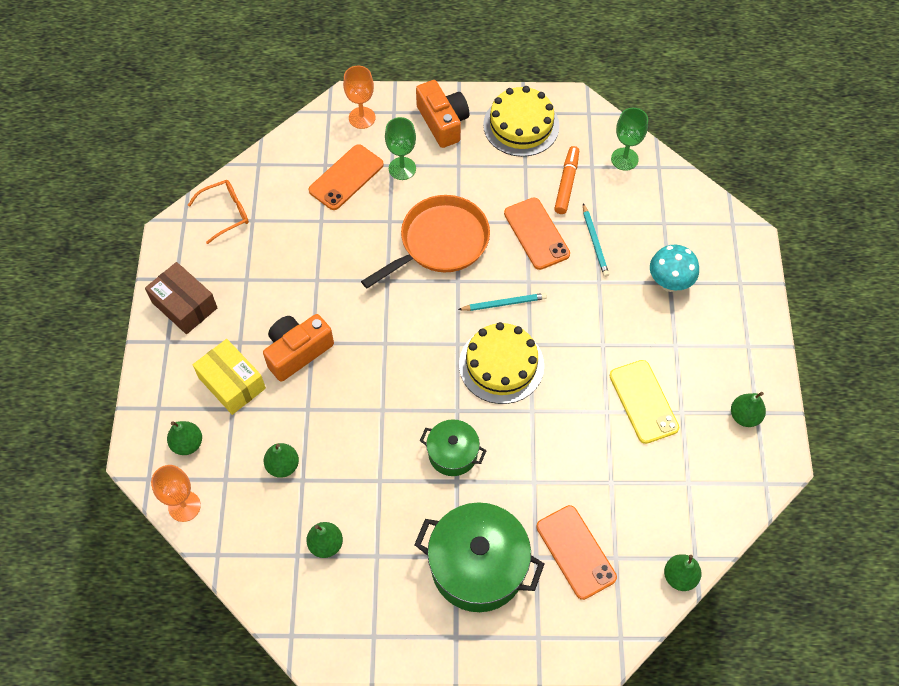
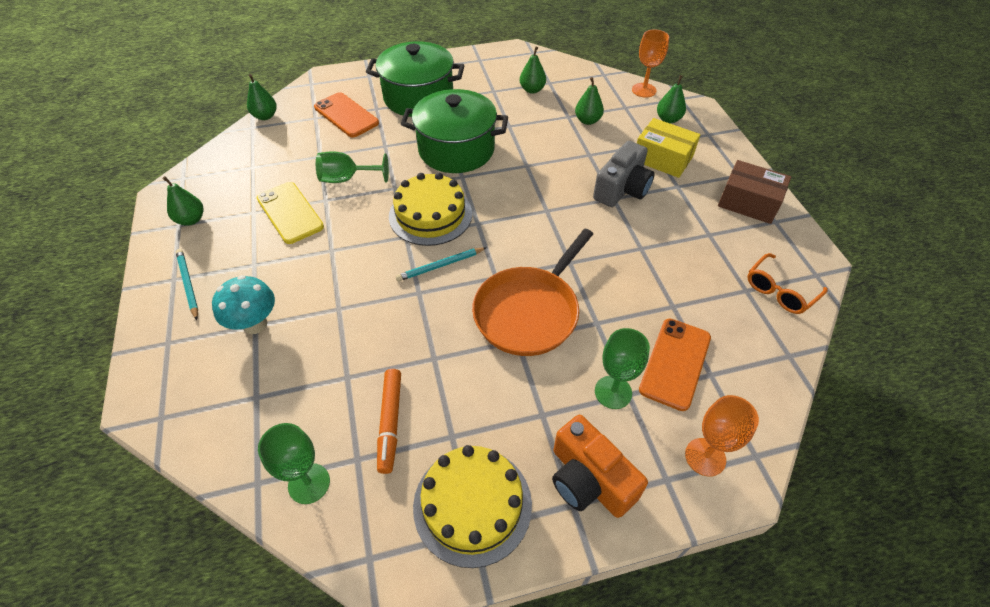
camera: 165 degrees right, 10 degrees down
orange camera [263,314,334,382] -> grey camera [593,141,654,207]
green pot [420,419,486,476] -> green pot [401,89,508,173], size x1.82
orange phone [504,197,570,270] -> none
turquoise pencil [583,203,609,277] -> turquoise pencil moved to [176,249,198,320]
none -> green goblet [316,152,389,183]

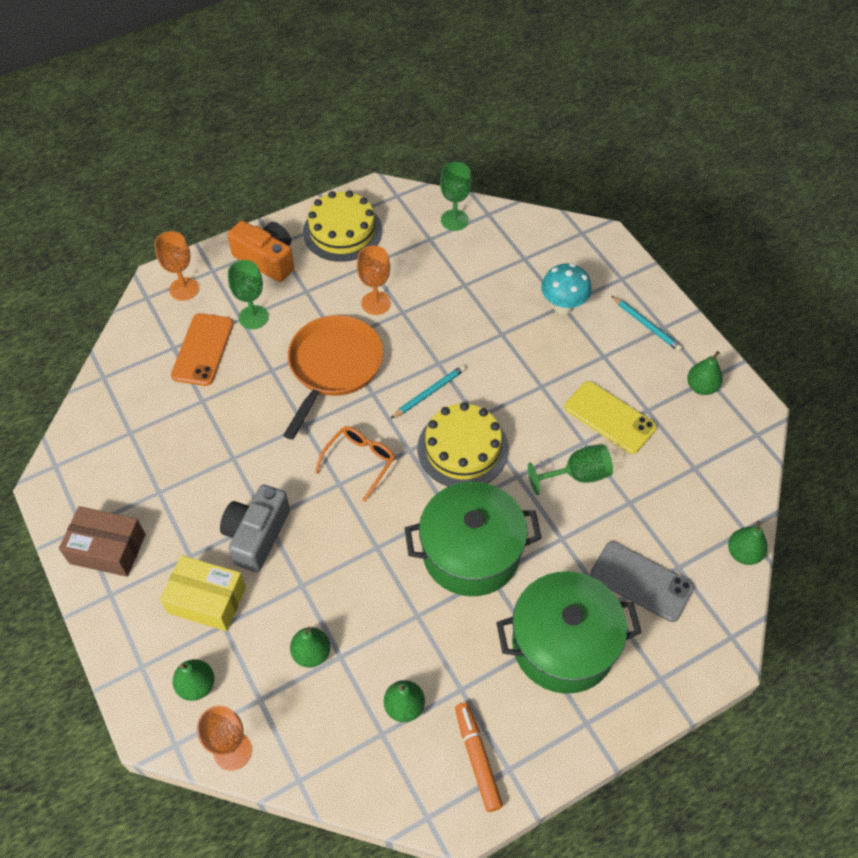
camera: 165 degrees right, 5 degrees up
orange phone [314,92,379,137] -> grey phone [590,541,694,622]
orange marker [377,369,401,474] -> orange marker moved to [455,702,503,812]
orange glasses [747,253,828,314] -> orange glasses moved to [315,426,395,502]
none -> orange goblet [357,246,391,315]

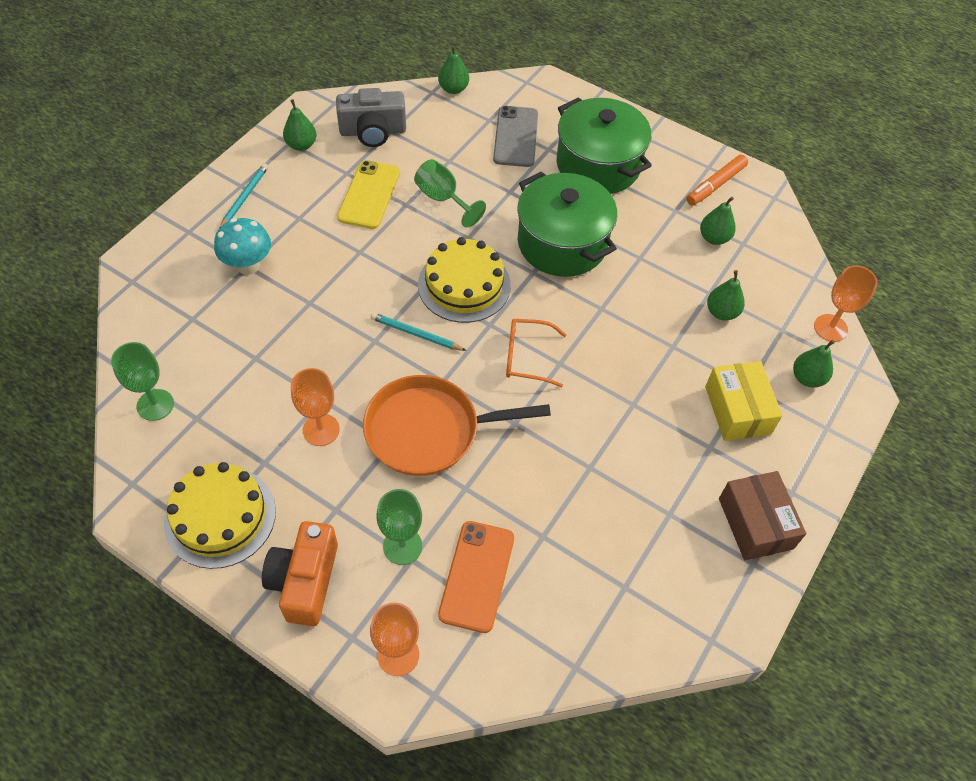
camera: 120 degrees left, 0 degrees up
orange phone [171,313,234,386] -> orange phone turned 60 degrees counterclockwise [438,521,514,633]
grey camera [220,485,290,572] -> grey camera moved to [336,88,406,147]

